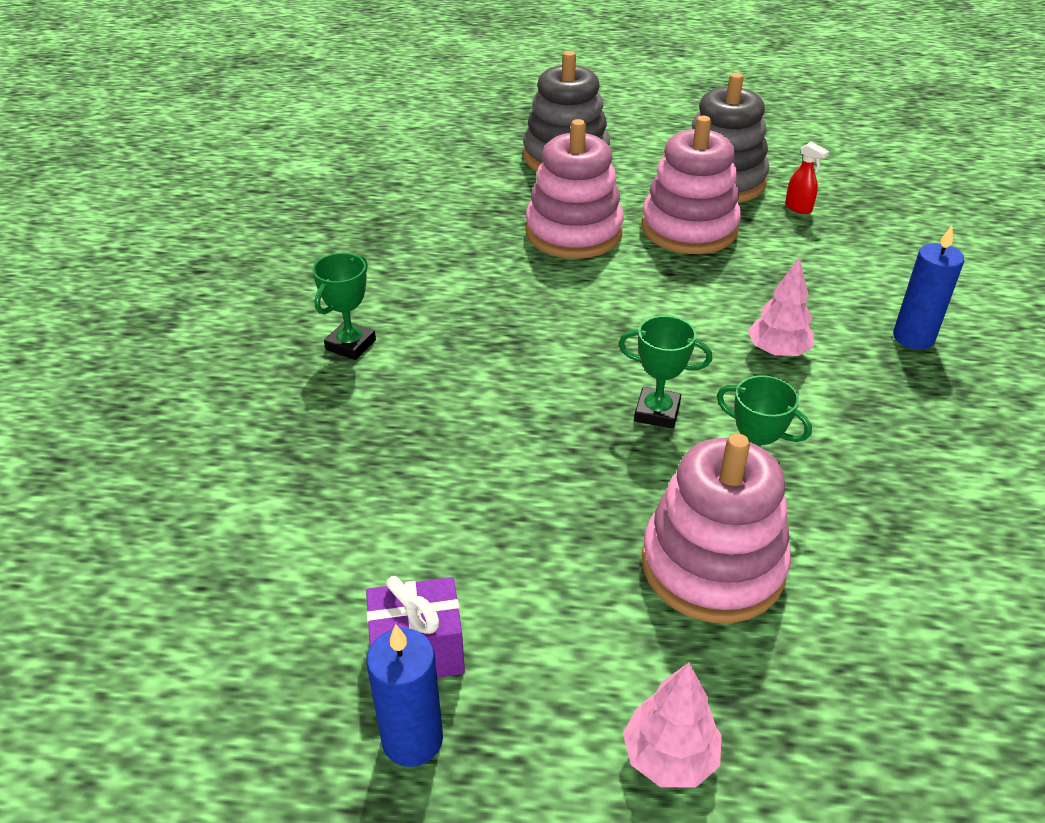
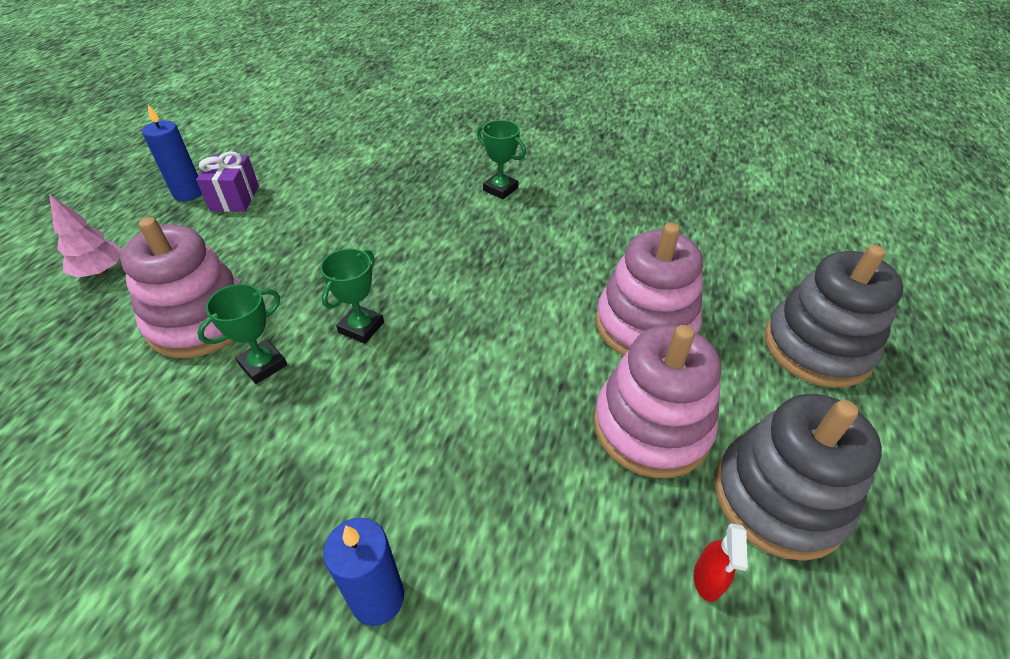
camera: 100 degrees right, 5 degrees up
pink tree [748,257,814,357] -> none
red spray bottle [785,142,829,214] -> red spray bottle turned 45 degrees counterclockwise [694,523,748,602]

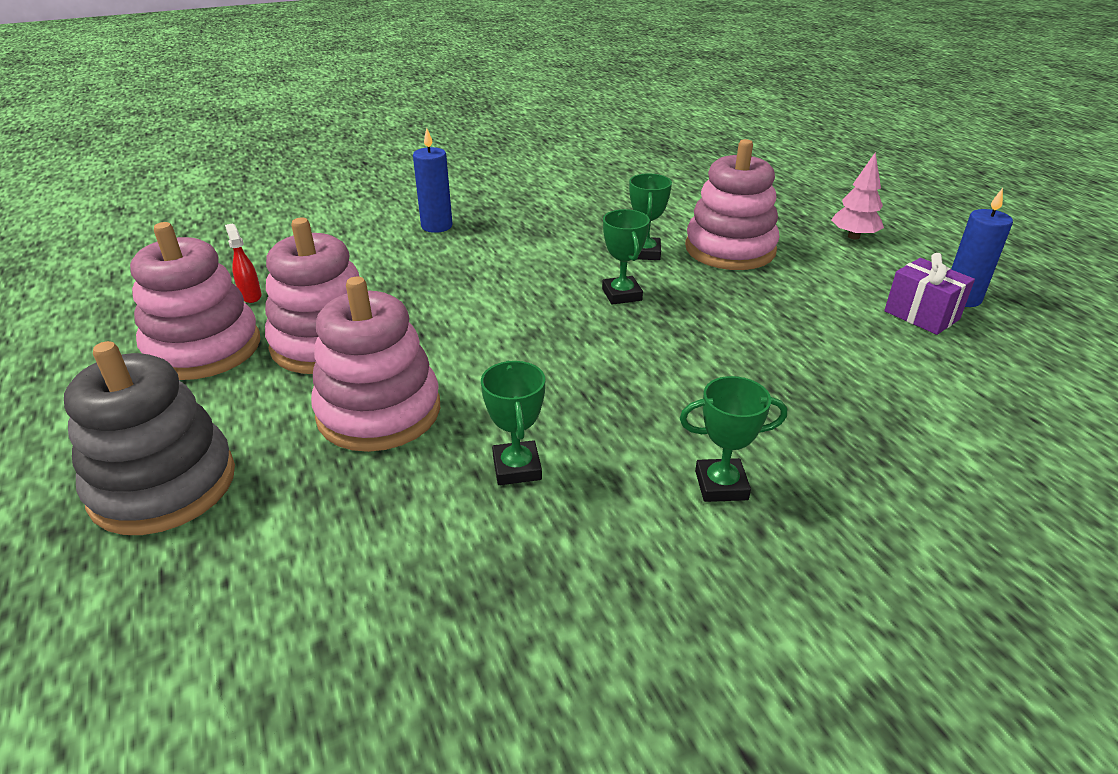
camera: 140 degrees right, 10 degrees down
grey stacking toy [715,394,882,561] -> pink stacking toy [130,222,260,380]
none -> green trophy [481,361,545,485]

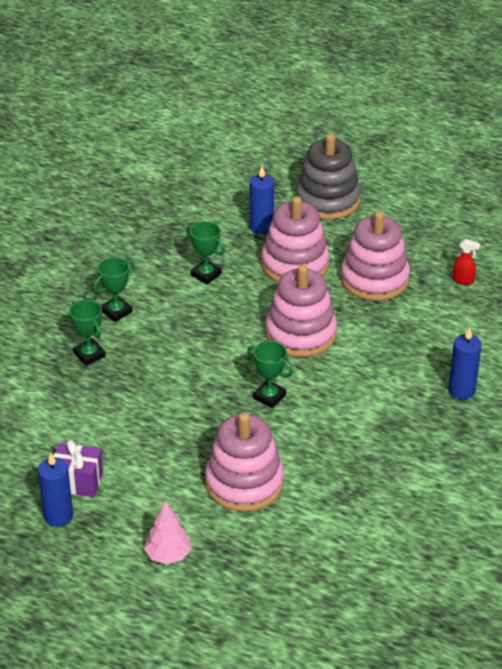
camera: 140 degrees right, 5 degrees up
pink stacking toy [130,222,260,380] -> pink stacking toy moved to [266,265,337,357]
green trophy [629,174,672,260] -> green trophy moved to [69,300,105,366]
none -> blue candle [250,166,274,235]

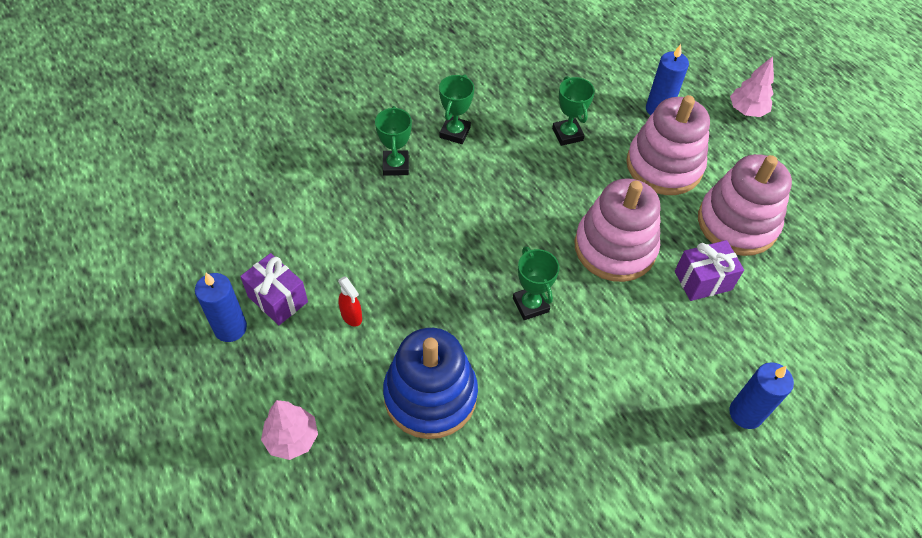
camera: 30 degrees right, 15 degrees up
green trophy [93,257,135,322] -> green trophy turned 60 degrees counterclockwise [439,74,474,144]
pink stacking toy [205,412,284,512] -> blue stacking toy [383,328,478,439]
grey stacking toy [296,134,361,220] -> pink tree [730,56,774,117]
red spray bottle [453,239,480,285] -> red spray bottle moved to [338,276,362,327]
none -> purple gift [675,240,744,301]

